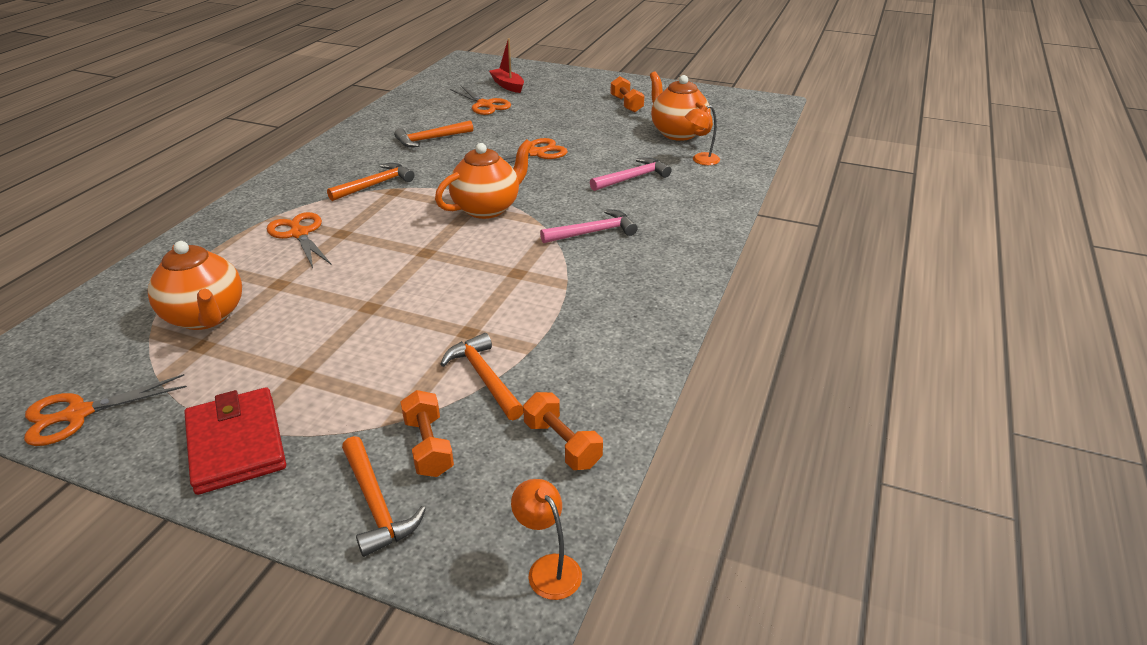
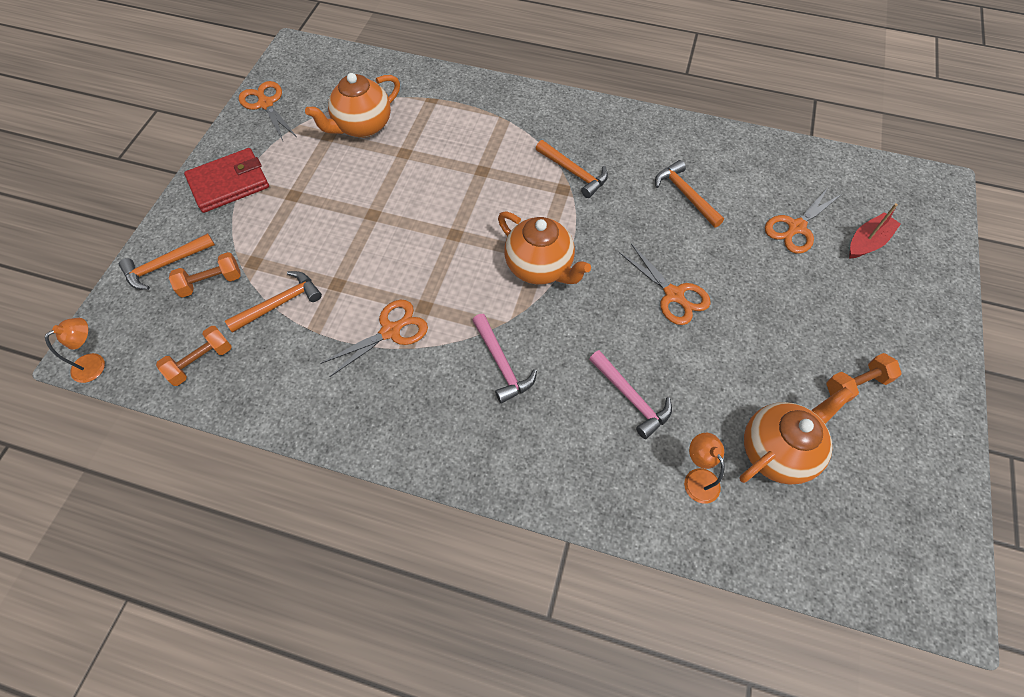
camera: 85 degrees right, 25 degrees up
orange scissors [267,212,332,268] -> orange scissors moved to [320,300,428,377]

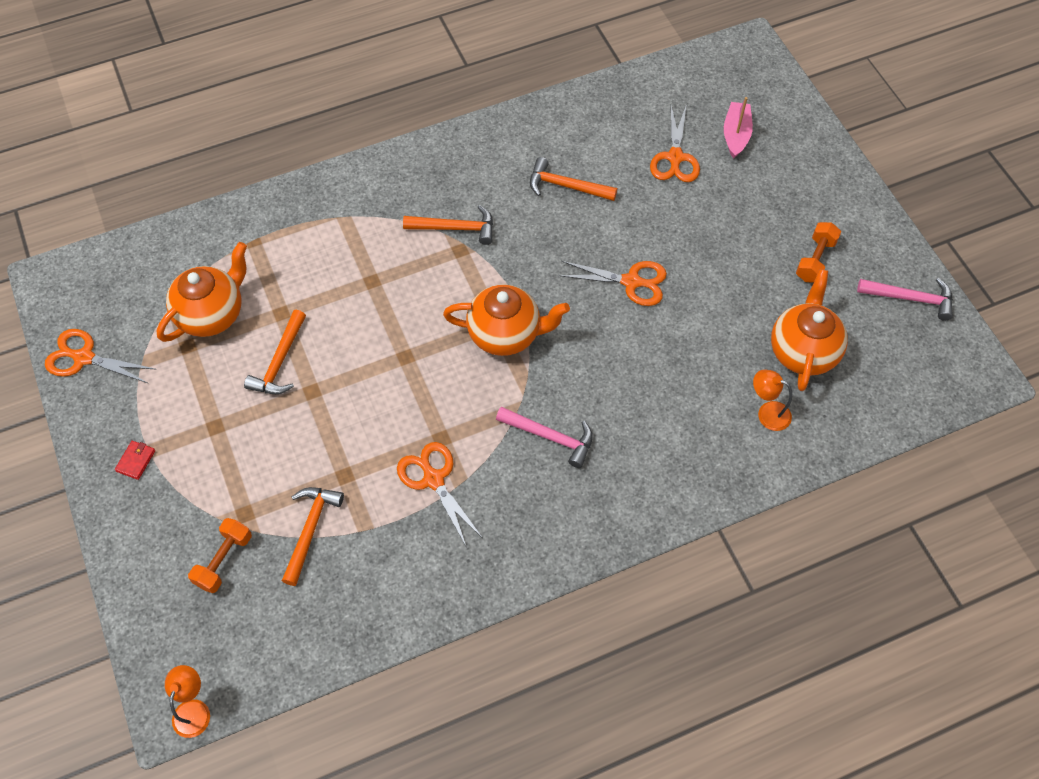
camera: 40 degrees left, 0 degrees up
orange hammer [119,233,215,290] -> orange hammer moved to [244,310,306,394]
orange dumbbell [156,326,232,386] -> none
red wallet [184,148,269,213] -> red wallet [115,441,155,480], size x0.42
orange teapot [305,73,400,138] -> orange teapot turned 150 degrees counterclockwise [156,242,247,342]
orange scissors [320,300,428,377] -> orange scissors turned 45 degrees counterclockwise [397,442,482,548]
pink hammer [589,350,672,439] -> pink hammer moved to [857,278,953,321]
red boat [849,203,901,259] -> pink boat [724,97,753,159]

